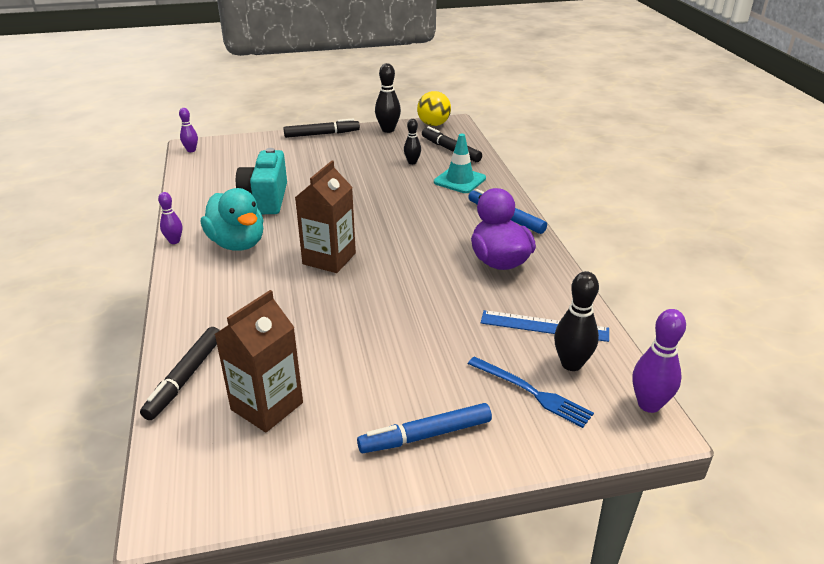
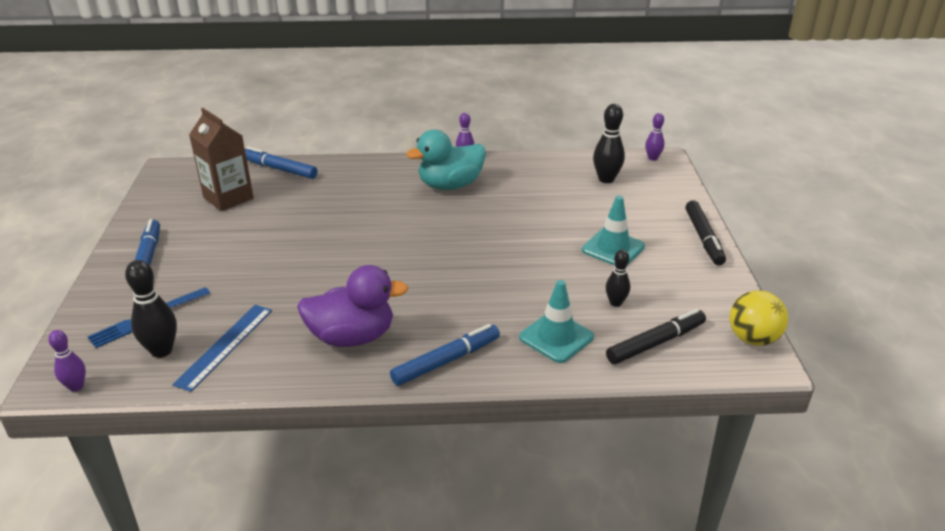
camera: 100 degrees right, 0 degrees up
black marker [140,327,220,420] -> blue marker [245,147,318,179]
turquoise camera [236,148,287,214] -> none
brown carton [295,161,356,273] -> none
black bowling pin [375,63,401,133] -> black bowling pin moved to [593,104,625,183]
purple bowling pin [632,309,686,413] -> purple bowling pin [48,330,86,392], size x0.63
none -> turquoise traffic cone [582,196,645,266]

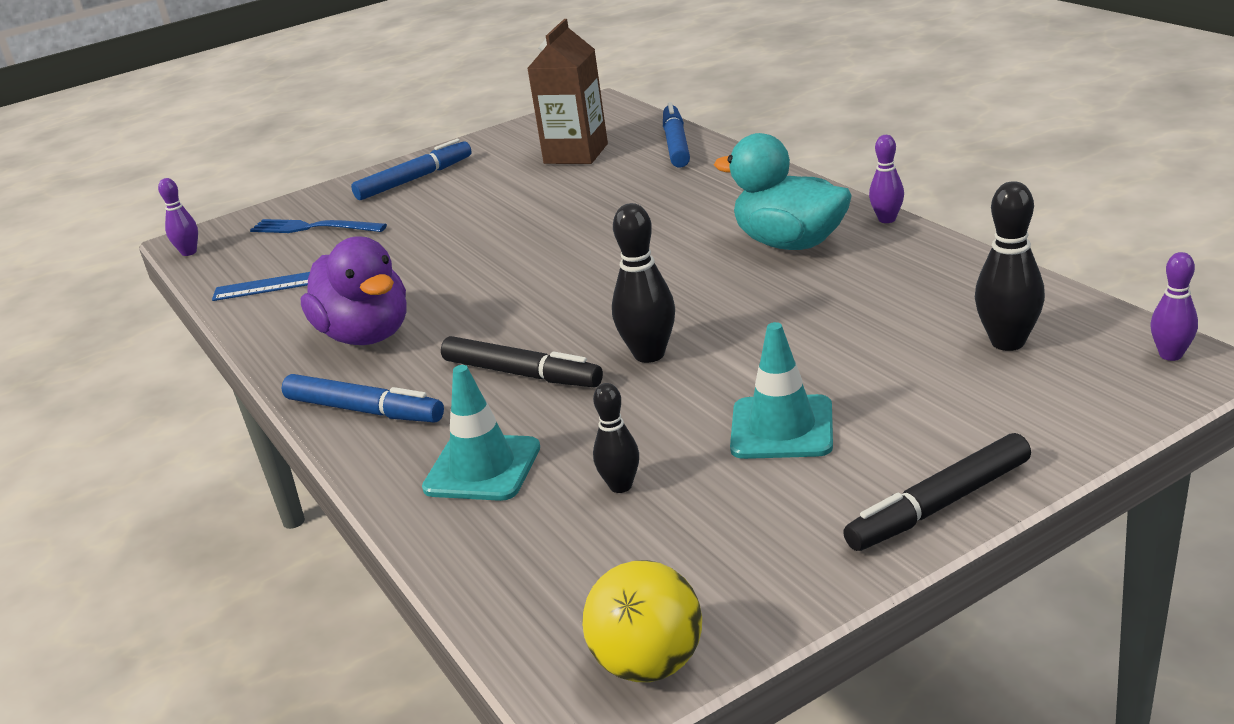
camera: 65 degrees right, 5 degrees down
black bowling pin [125,260,177,358] -> black bowling pin moved to [612,203,675,363]
black marker [606,309,706,364] -> black marker moved to [441,336,603,387]

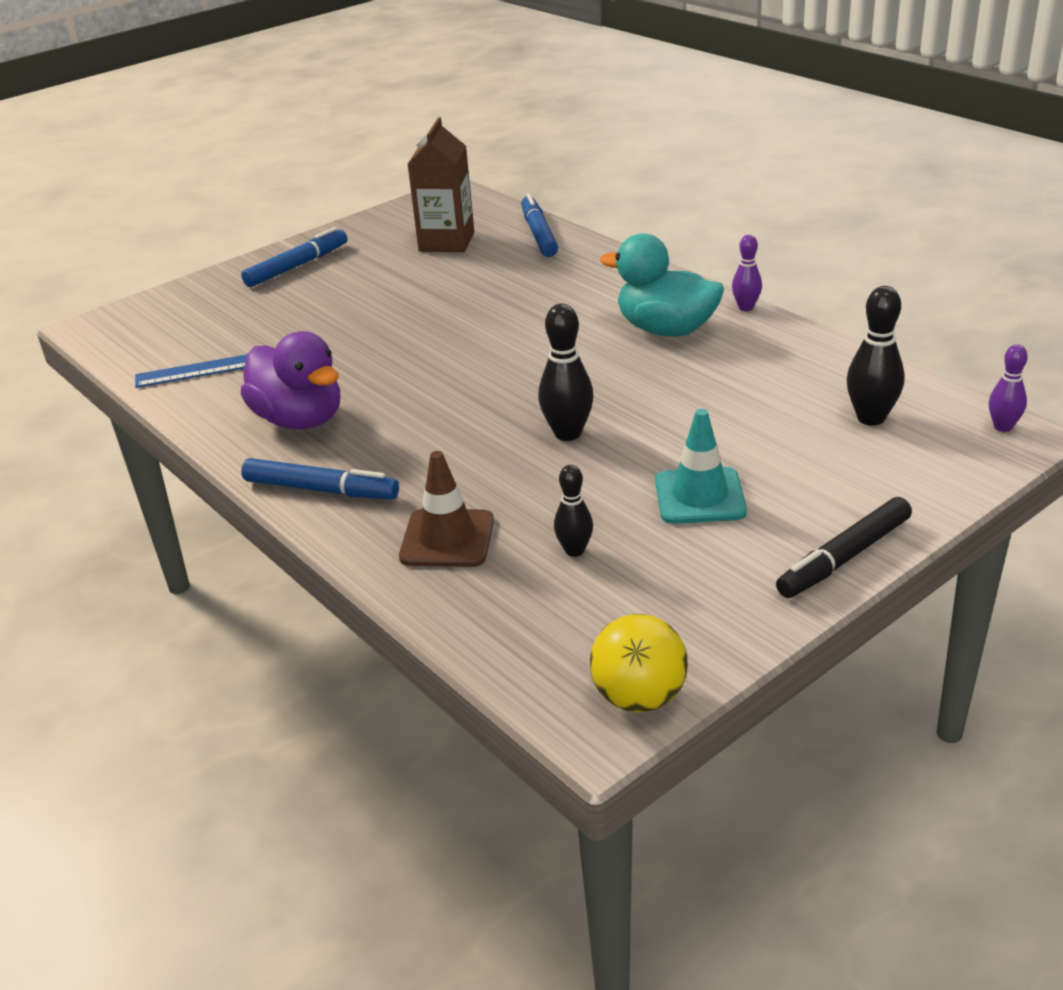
camera: 10 degrees left, 5 degrees up
purple bowling pin [158,178,198,256] -> none
blue fork [250,219,387,233] -> none
turquoise traffic cone [422,365,540,501] -> brown traffic cone [399,451,494,567]
black marker [441,336,603,387] -> none

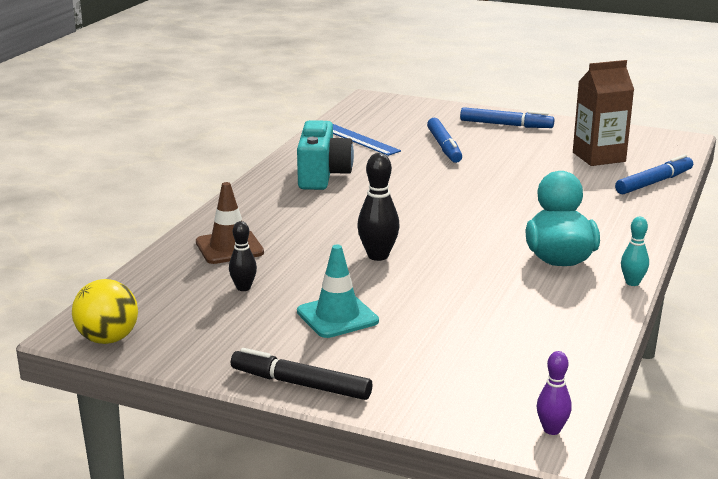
camera: 60 degrees right, 10 degrees down
purple duck [241,331,340,429] -> turquoise camera [297,120,354,190]
blue marker [241,458,399,499] -> blue marker moved to [427,118,462,163]
purple bowling pin [732,235,762,311] -> turquoise bowling pin [621,217,649,286]
black bowling pin [847,286,904,426] -> none

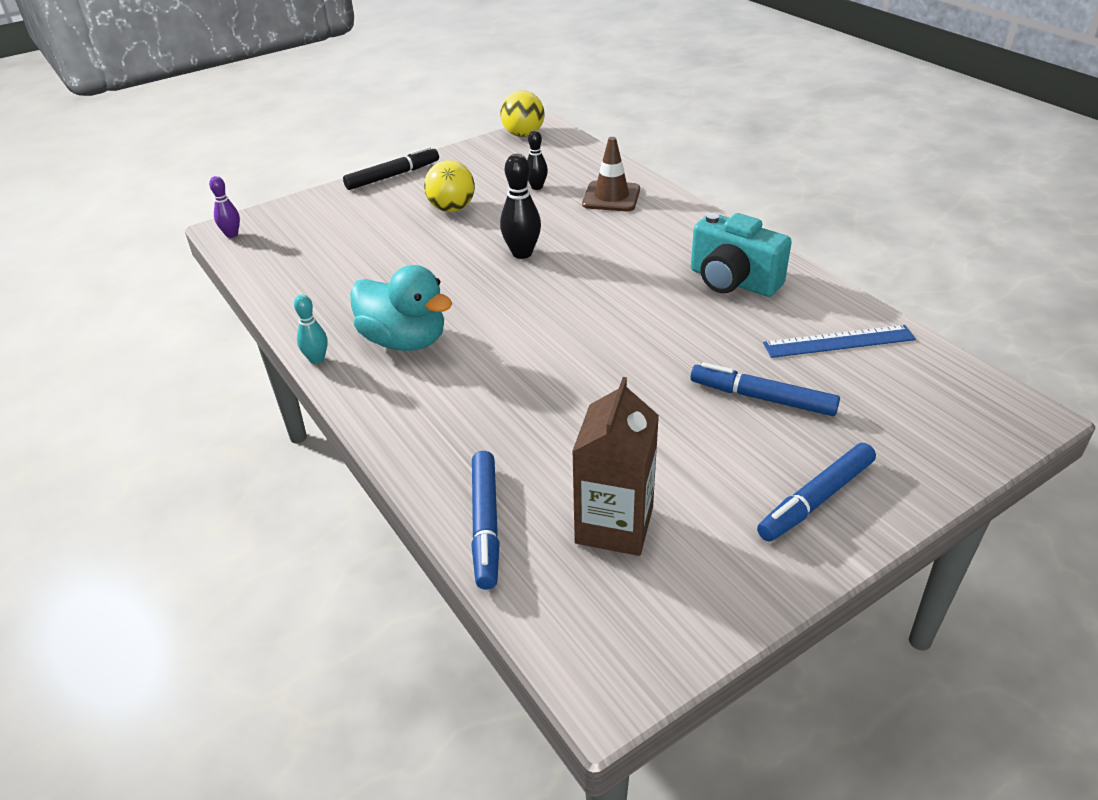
camera: 125 degrees right, 15 degrees up
turquoise traffic cone [297,245,379,338] -> yellow ball [424,160,475,212]

